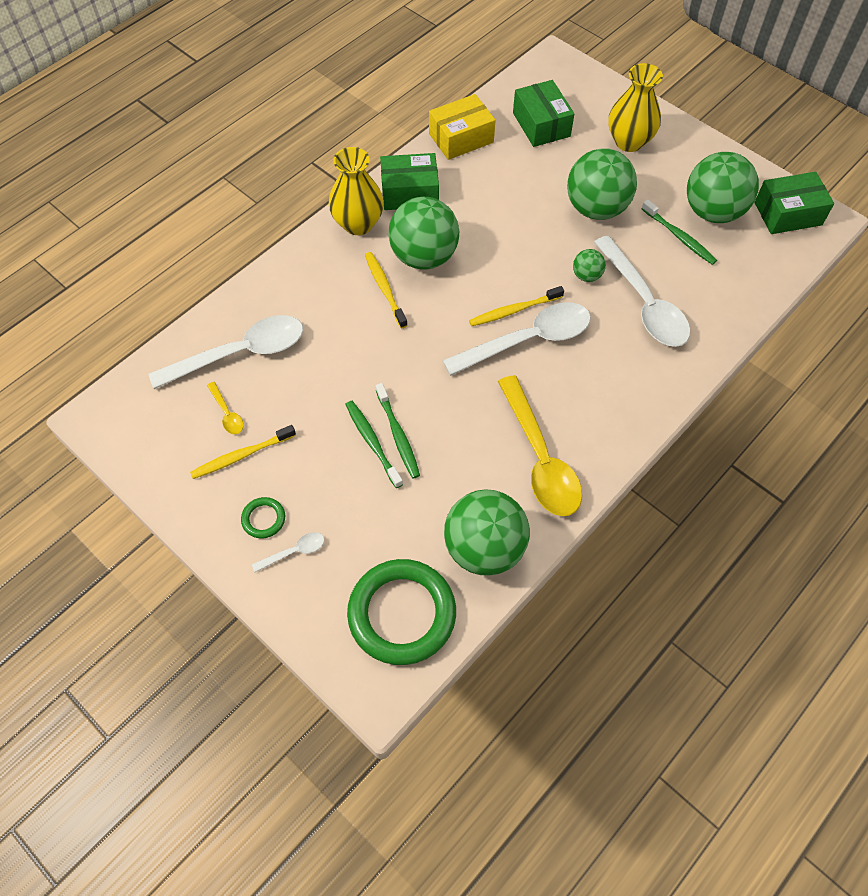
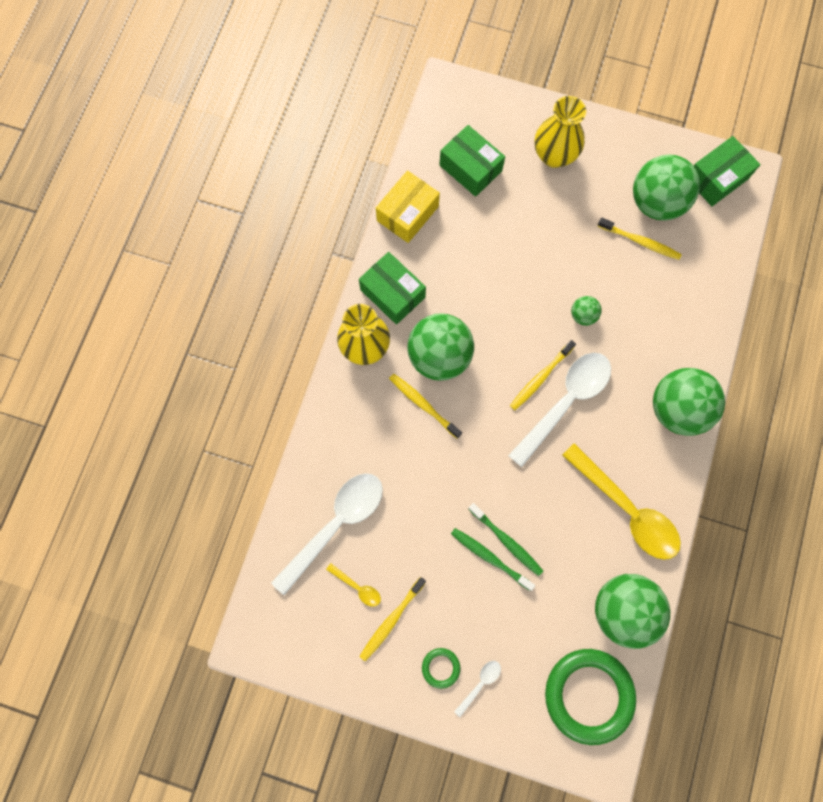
camera: 25 degrees left, 15 degrees up
green box [380,153,439,210] -> green box turned 75 degrees clockwise [359,252,426,325]
green ball [567,148,637,220] -> green ball moved to [653,368,725,436]
white spoon [594,235,690,347] -> none
green toothbrush [642,200,717,265] -> yellow toothbrush [598,218,682,260]

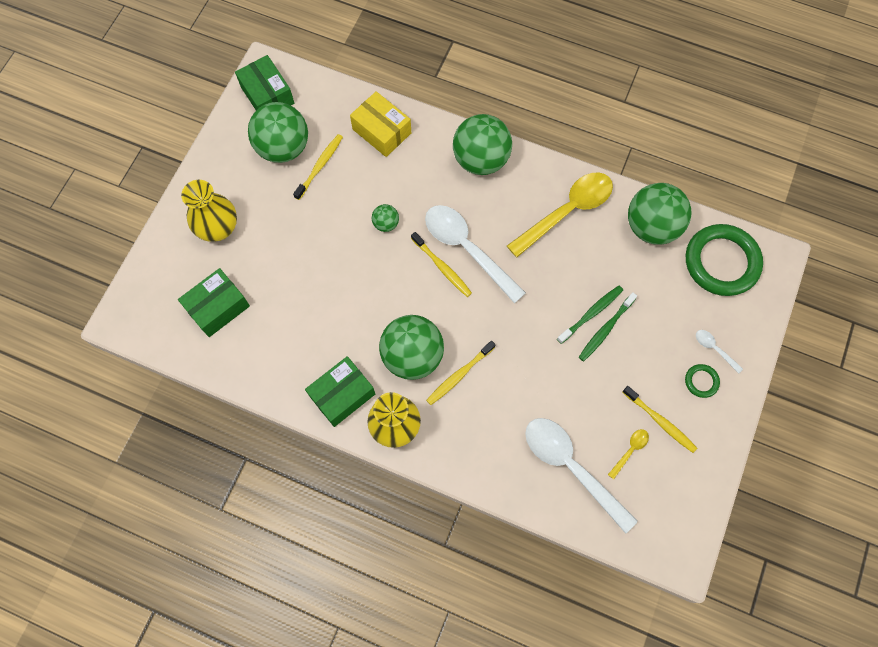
camera: 85 degrees left, 5 degrees down
yellow box [376,170,440,243] -> yellow box moved to [350,91,411,157]

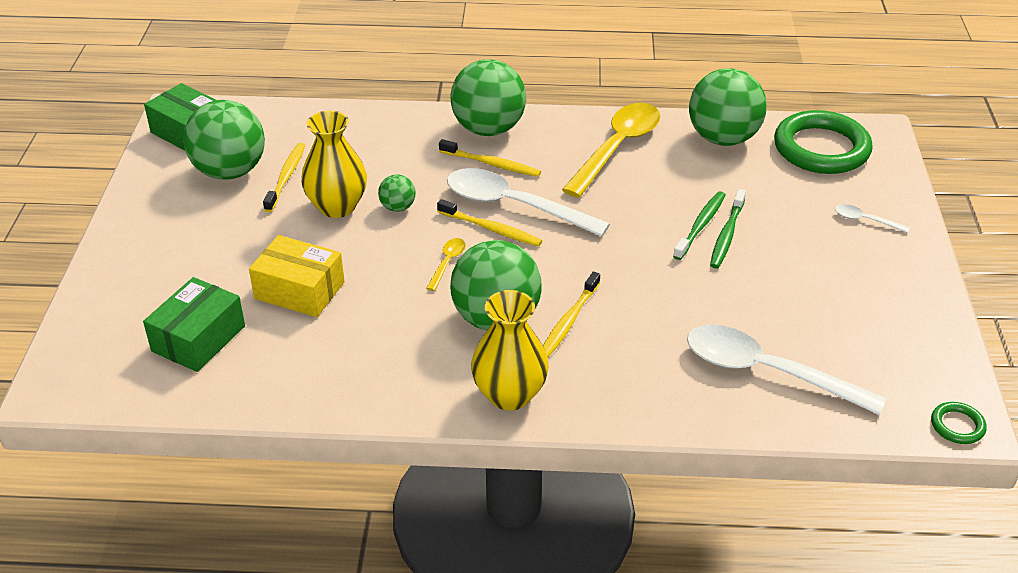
camera: 20 degrees left, 30 degrees down
yellow vase [181,180,237,242] -> yellow vase moved to [301,110,367,218]
green box [305,356,375,427] -> none
yellow box [350,91,411,157] -> yellow box moved to [249,235,345,317]
yellow spoon [608,429,649,479] -> yellow spoon moved to [426,238,466,291]
yellow toothbrush [622,386,697,453] -> yellow toothbrush moved to [439,139,541,177]
green ring [685,364,720,398] -> green ring moved to [931,402,987,444]

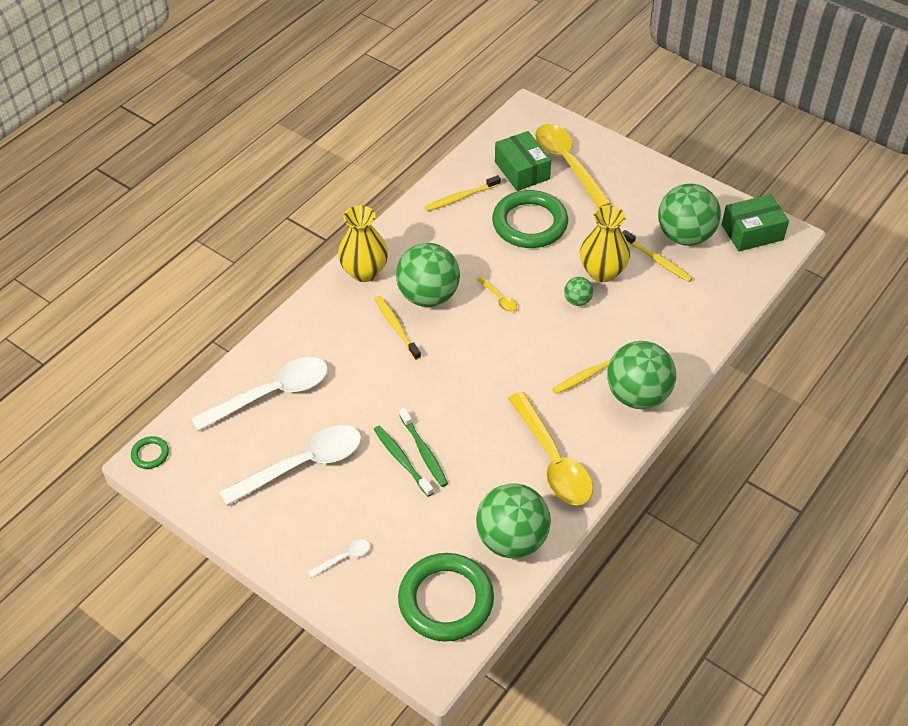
camera: 125 degrees right, 10 degrees up
yellow box [249,235,345,317] -> green ring [492,190,568,248]
yellow toothbrush [437,199,542,247] -> yellow toothbrush moved to [425,175,501,211]
white spoon [447,168,610,237] -> white spoon moved to [220,425,361,506]
none -> yellow spoon [535,124,612,208]

